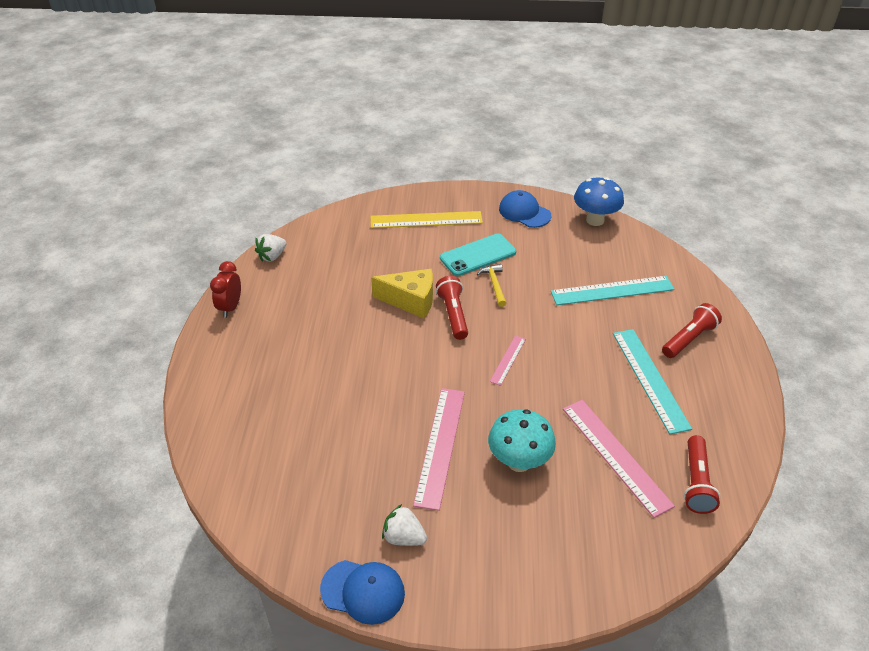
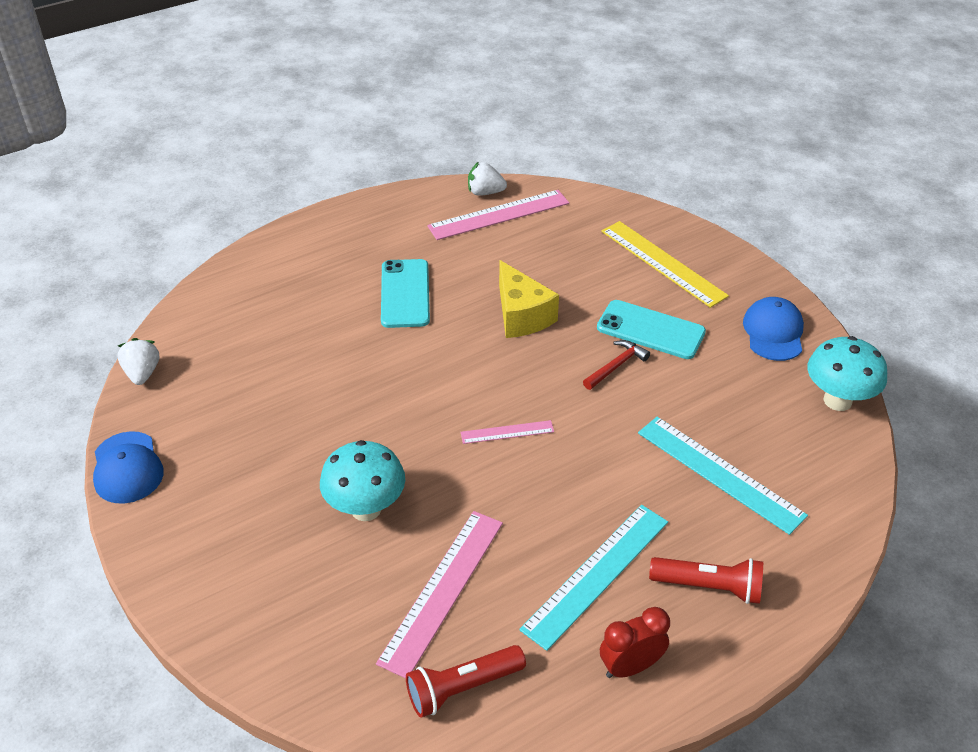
camera: 55 degrees right, 0 degrees up
red clock [210,261,241,318] -> red clock moved to [600,607,670,678]
white strawberry [382,504,427,546] -> white strawberry moved to [117,338,159,385]
pink ruler [413,388,465,511] -> pink ruler moved to [427,190,569,240]
red flashlight [436,276,468,340] -> none
yellow hammer [477,264,507,307] -> red hammer [583,340,650,390]
blue mushroom [574,177,624,226] -> turquoise mushroom [808,336,887,411]
none -> turquoise phone [381,259,430,328]

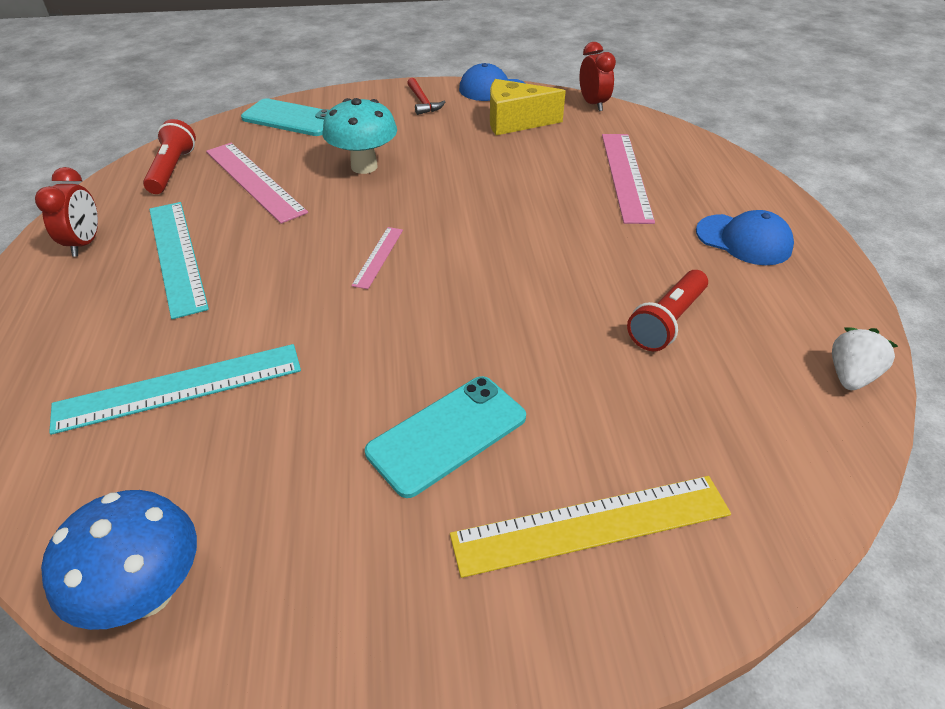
camera: 115 degrees right, 0 degrees up
white strawberry [117,338,159,385] -> red clock [580,42,616,111]
turquoise phone [381,259,430,328] -> turquoise phone moved to [241,98,329,136]
pink ruler [427,190,569,240] -> pink ruler moved to [602,134,655,224]
yellow cheese [499,260,559,338] -> yellow cheese moved to [490,79,566,135]
red hammer [583,340,650,390] -> red hammer moved to [407,78,445,115]
red flashlight [649,557,763,604] -> red flashlight moved to [627,270,708,351]
blue cap [743,297,804,361] -> blue cap moved to [696,210,794,265]
turquoise mushroom [808,336,887,411] -> blue mushroom [41,490,197,630]

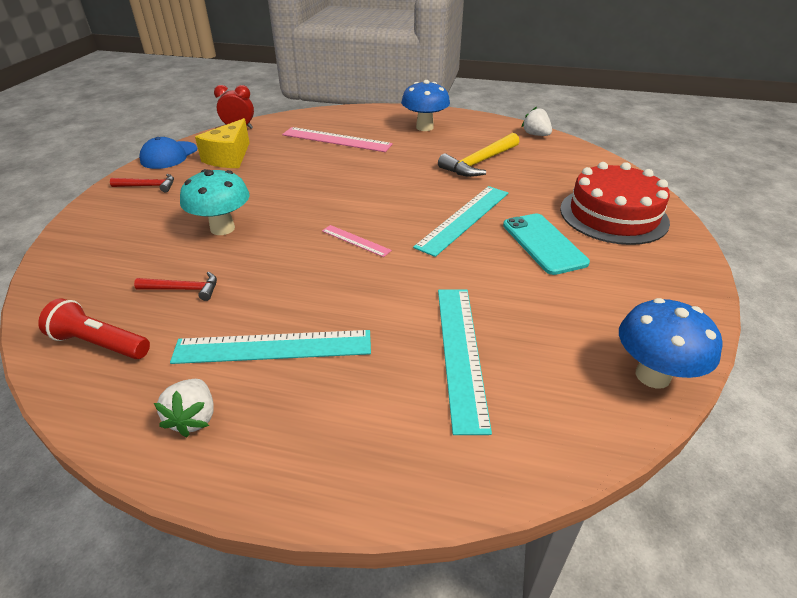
camera: 70 degrees left, 5 degrees down
red clock [35,167,98,257] -> white strawberry [154,379,214,437]
pink ruler [206,143,308,224] -> red hammer [134,272,217,301]
turquoise phone [241,98,329,136] -> none
yellow ruler [450,476,731,578] -> red cake [560,162,670,245]
red flashlight [627,270,708,351] -> yellow hammer [438,133,519,177]
blue cap [696,210,794,265] -> blue mushroom [401,80,450,131]
none -> turquoise ruler [413,186,508,257]

